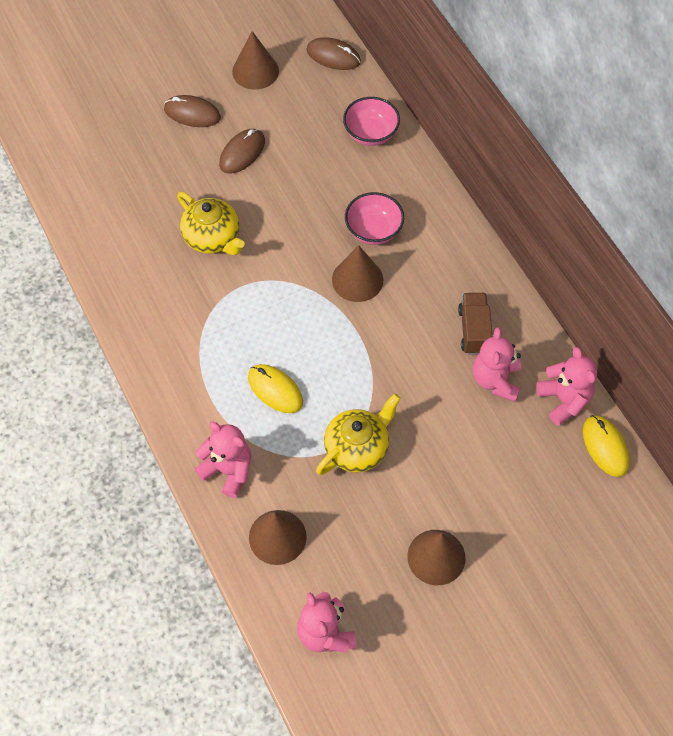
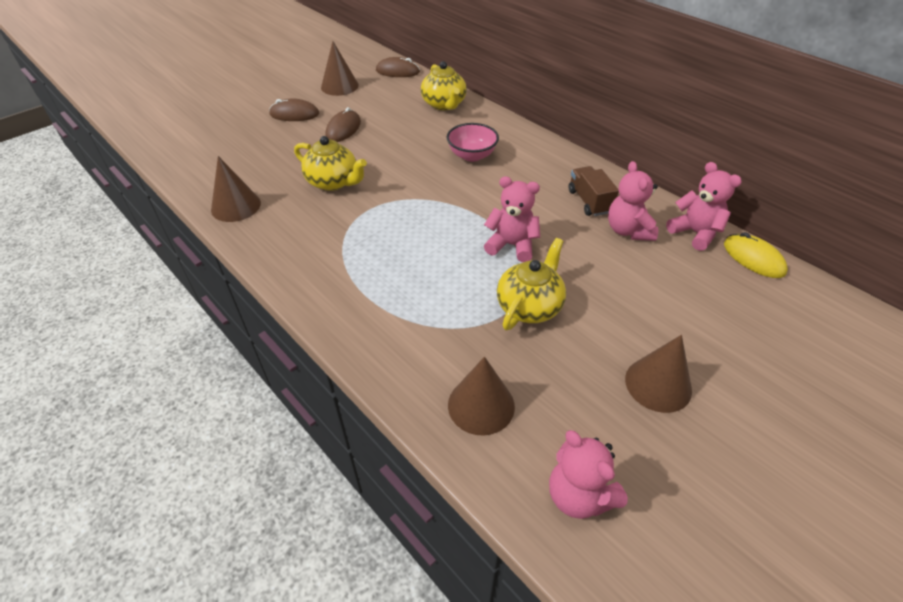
camera: 15 degrees left, 15 degrees down
pink teddy bear [195,422,251,498] -> pink teddy bear moved to [484,176,540,262]
yellow mouse [248,364,303,413] -> none
brown cone [332,245,383,302] -> brown cone moved to [211,156,261,222]
pink bowl [343,97,400,146] -> yellow teapot [421,61,467,110]

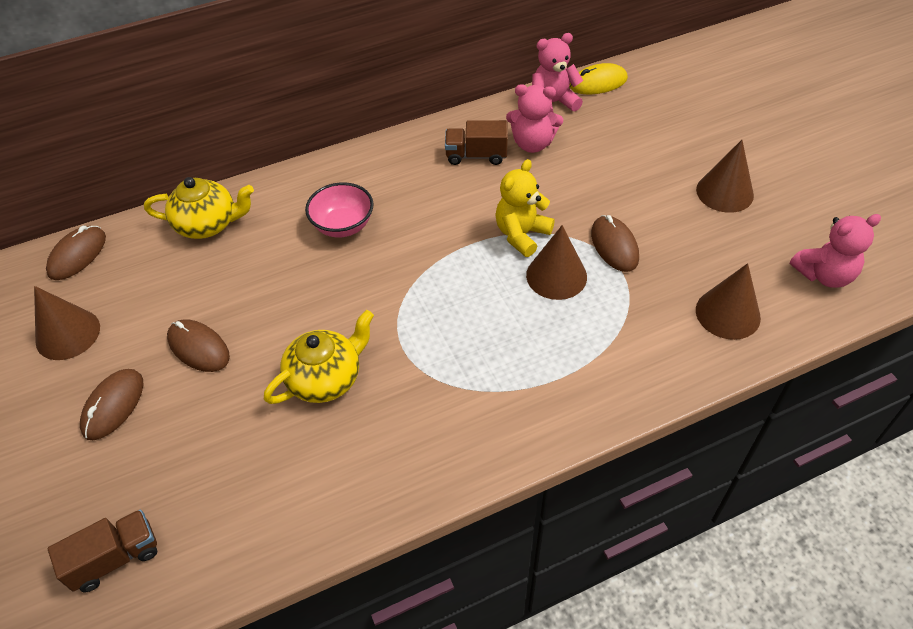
camera: 70 degrees left, 5 degrees up
brown cone [211,156,261,222] -> brown cone moved to [526,225,587,300]
pink teddy bear [484,176,540,262] -> yellow teddy bear [495,159,555,257]
yellow teapot [497,238,566,330] -> brown mouse [591,215,639,272]
none -> brown truck [48,509,157,592]

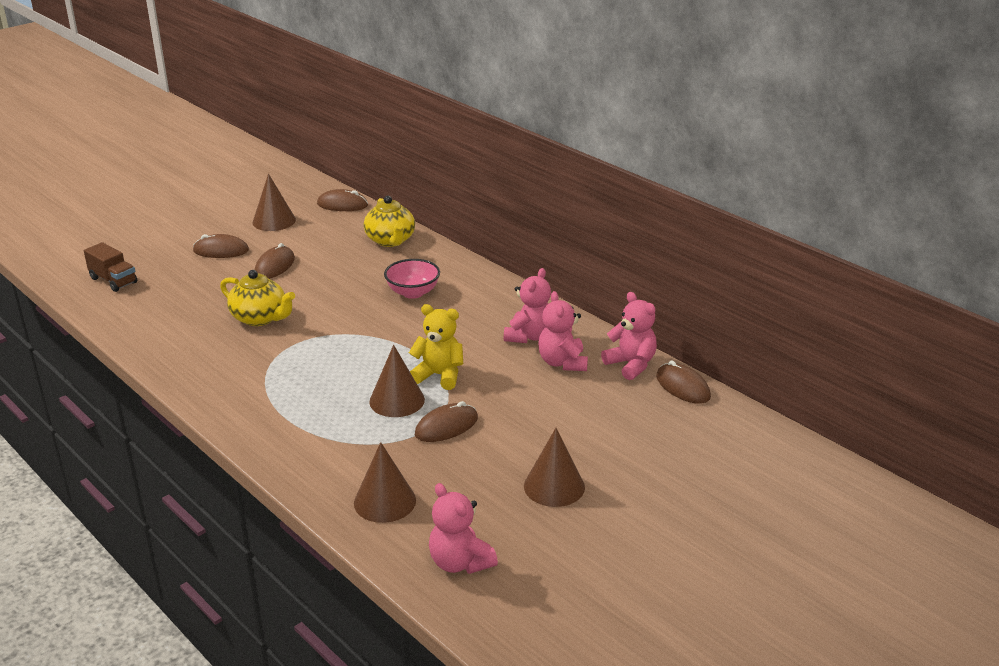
camera: 70 degrees right, 20 degrees down
brown truck [445,120,508,165] -> pink teddy bear [504,268,551,343]
yellow mouse [569,63,628,94] -> brown mouse [656,361,711,404]

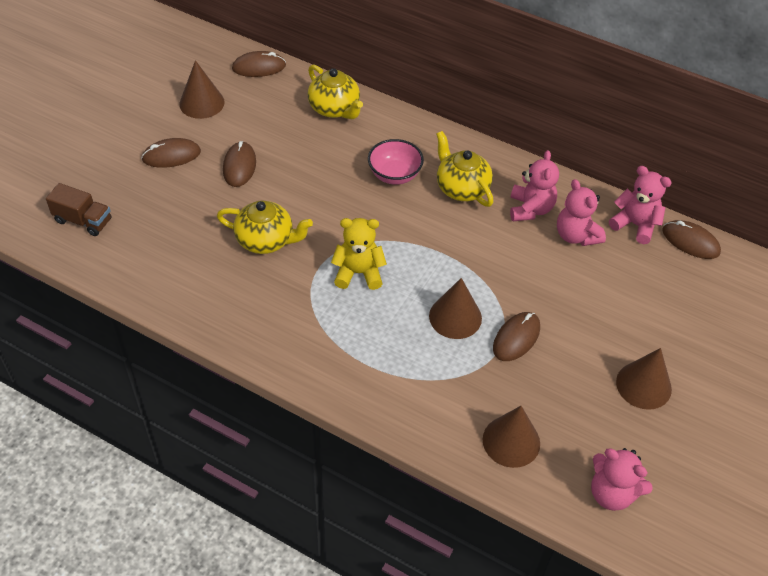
camera: 20 degrees left, 20 degrees up
yellow teddy bear [409,304,463,390] -> yellow teddy bear moved to [331,218,387,290]
none -> yellow teapot [436,131,494,207]

